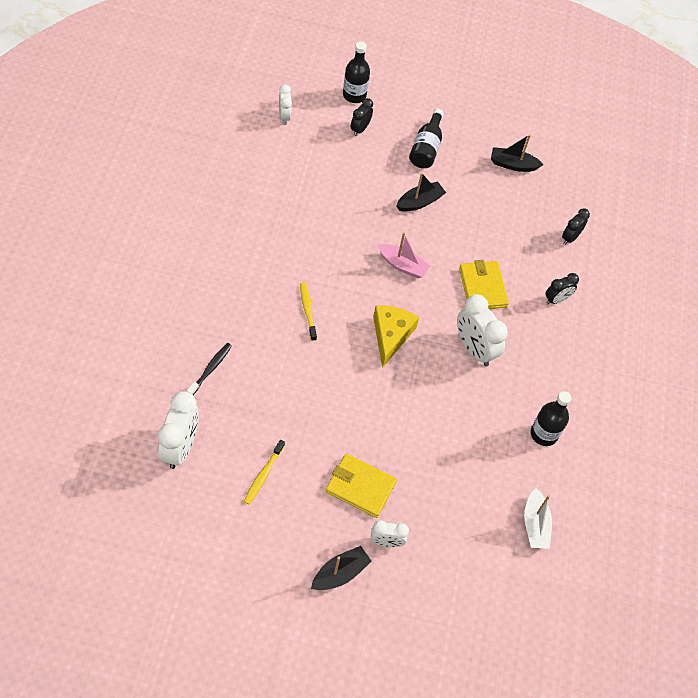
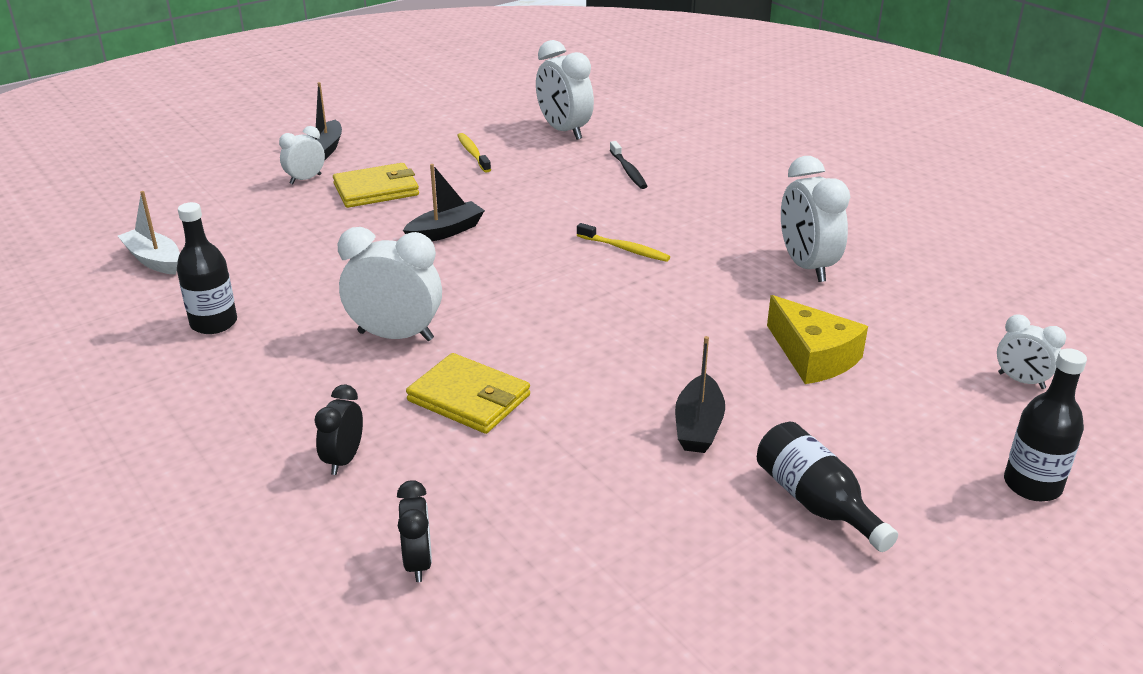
camera: 140 degrees right, 25 degrees down
black clock [351,98,373,136] -> none
yellow cheese [373,306,419,368] -> yellow cheese moved to [767,295,868,384]
pink boat [378,232,430,278] -> none
black boat [491,134,544,172] -> black boat moved to [403,164,485,241]
none -> white clock [781,156,850,282]

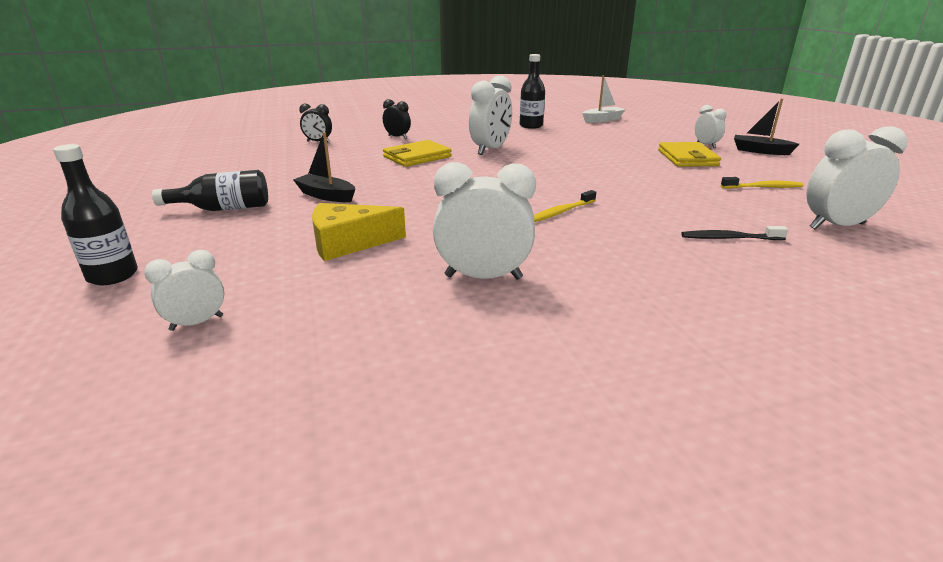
camera: 110 degrees right, 5 degrees down
black boat [403,164,485,241] -> none

